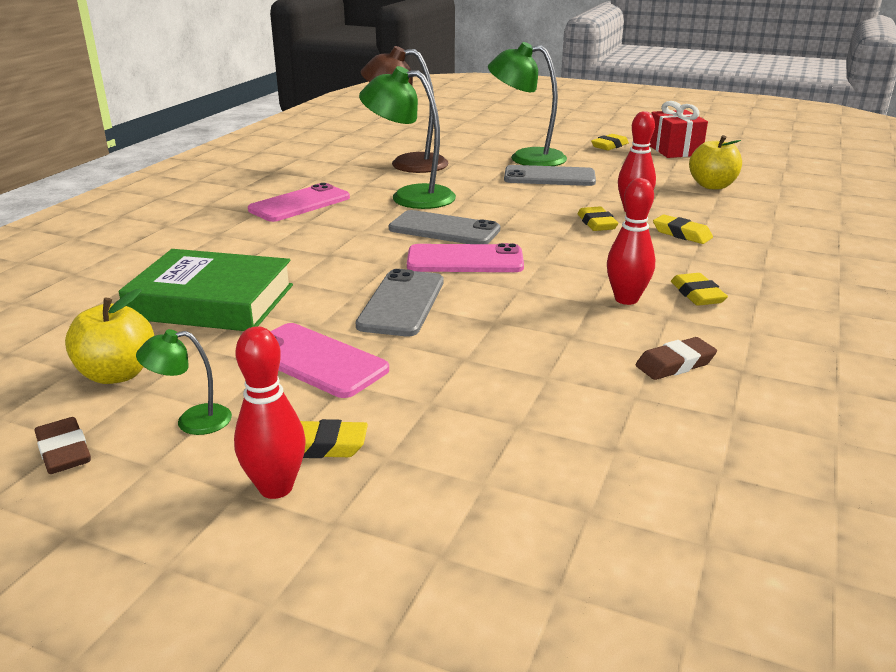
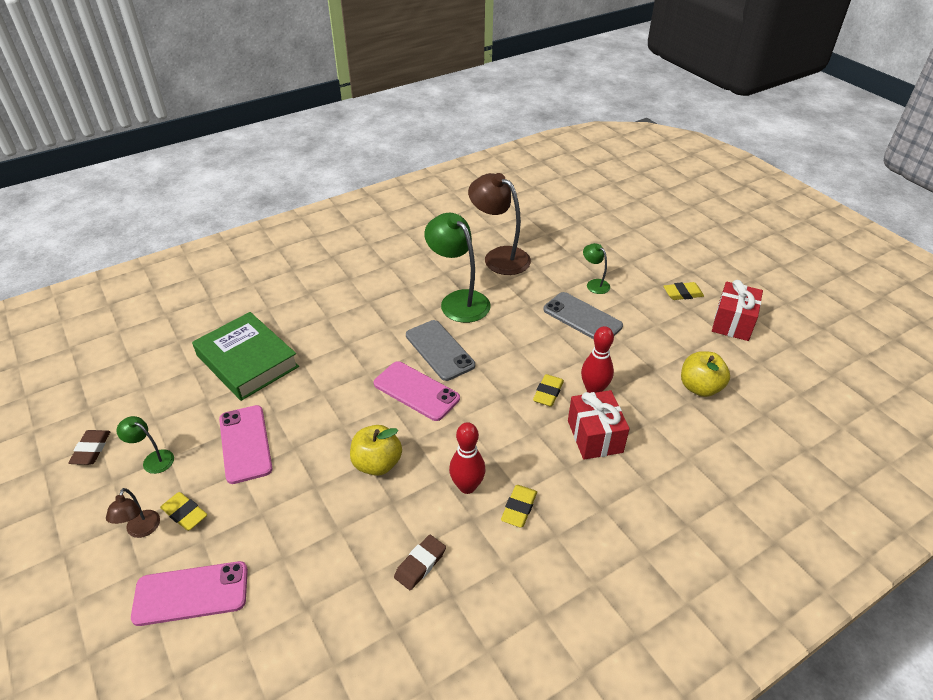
camera: 35 degrees right, 15 degrees up
yellow apple [65,288,154,384] -> yellow apple moved to [350,425,402,476]
red bowling pin [234,326,306,499] -> brown lamp [106,488,160,538]
pink phone [248,183,350,222] -> pink phone moved to [131,561,248,626]
grey phone [356,269,444,336] -> none
green lamp [488,42,567,166] -> green lamp [583,243,610,294], size x0.49
brown eraser [636,337,717,380] -> brown eraser turned 60 degrees counterclockwise [394,535,446,590]
yellow eraser [653,215,713,244] -> red gift [568,390,629,460]

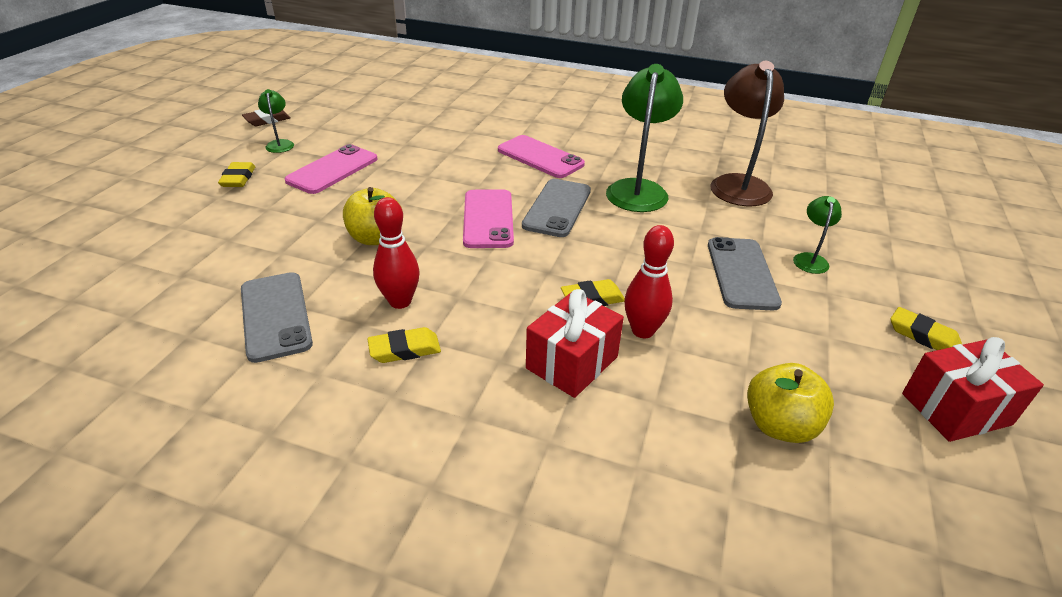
camera: 50 degrees right, 5 degrees down
brown lamp [106,488,160,538] -> none
pink phone [131,561,248,626] -> pink phone moved to [498,135,585,178]
green book [192,312,299,401] -> none
brown eraser [394,535,446,590] -> grey phone [241,272,313,363]

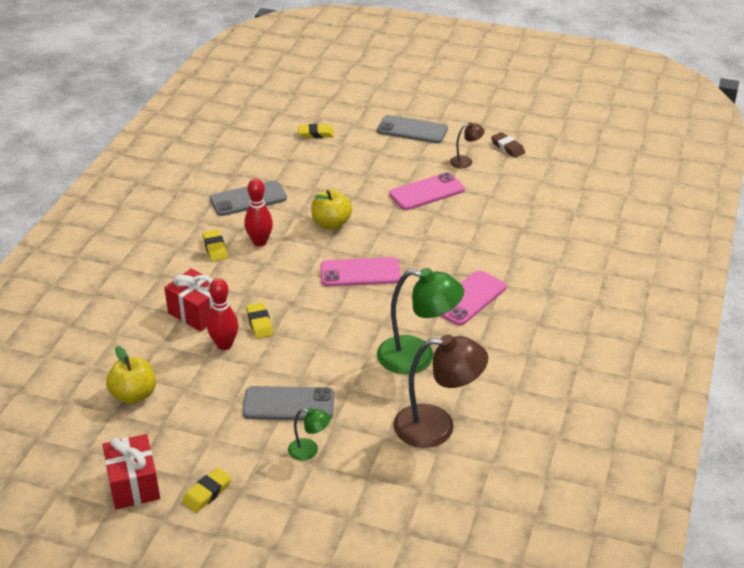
camera: 90 degrees right, 0 degrees up
yellow eraser [218,162,256,187] -> yellow eraser moved to [298,124,334,138]
green lamp [258,89,294,153] -> brown lamp [450,122,485,168]
pink phone [284,144,377,194] -> pink phone turned 60 degrees counterclockwise [389,172,465,210]
grey phone [522,179,591,237] -> grey phone moved to [377,115,448,143]

